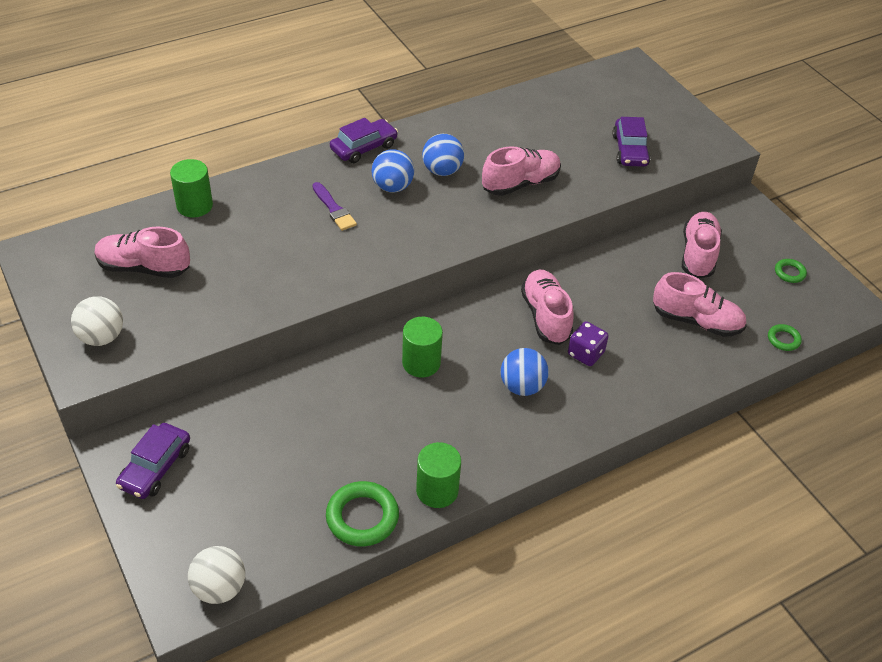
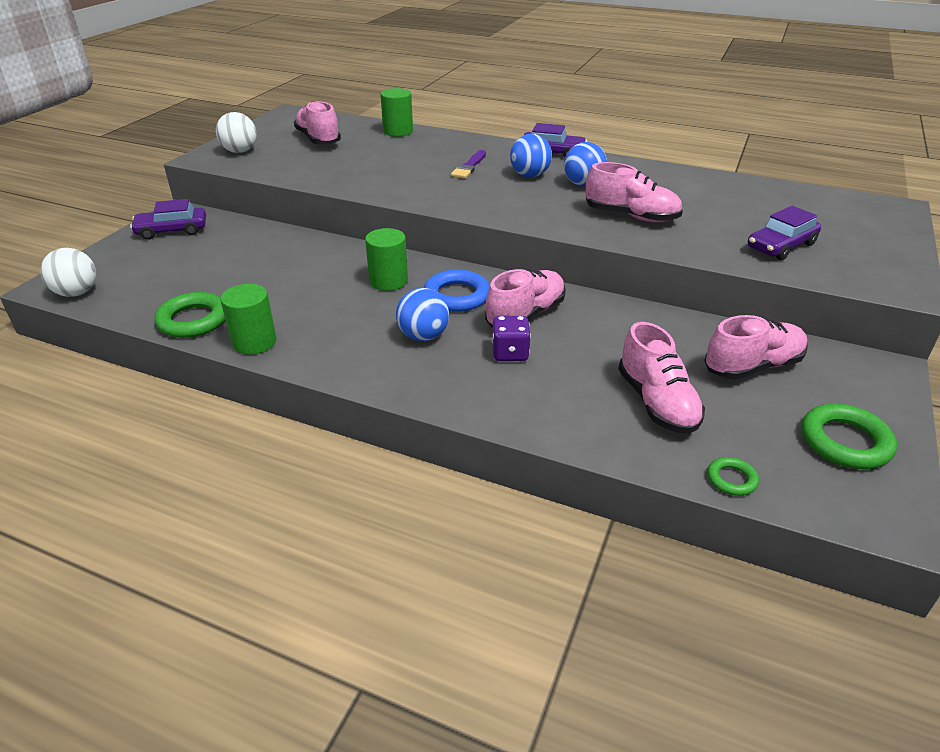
camera: 55 degrees right, 10 degrees down
green ring [775,259,807,283] -> green ring [802,404,897,469], size x1.87
none -> blue ring [424,269,490,312]

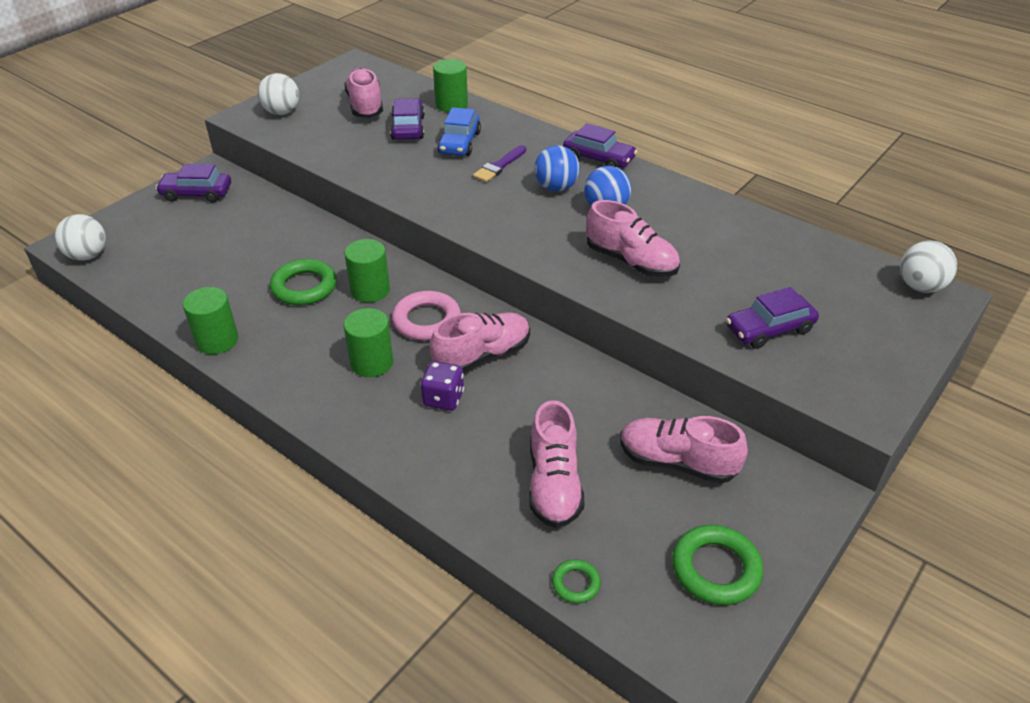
camera: 15 degrees right, 5 degrees up
green ring [154,292,225,338] -> green ring moved to [270,259,337,305]
blue ball [396,288,449,341] -> green cylinder [344,308,393,377]
blue ring [424,269,490,312] -> pink ring [392,291,461,341]
pink shoe [704,315,808,380] -> pink shoe turned 150 degrees counterclockwise [620,416,748,483]
none -> purple car [390,98,425,140]
none -> blue car [437,107,481,156]
none -> white ball [900,241,957,293]

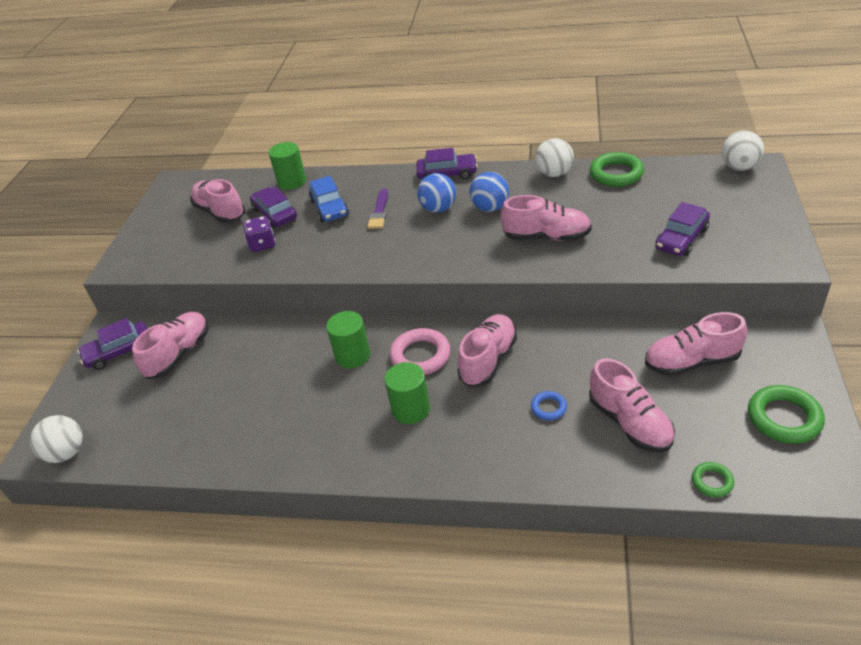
camera: 25 degrees left, 0 degrees up
green cylinder [183,287,238,354] -> none
white ball [258,73,299,115] -> white ball moved to [535,138,574,177]
green ring [270,259,337,305] -> green ring moved to [590,152,644,187]
purple dice [420,361,464,411] -> purple dice moved to [243,216,275,252]
none -> pink shoe [132,312,209,379]
none -> blue ring [531,391,567,421]

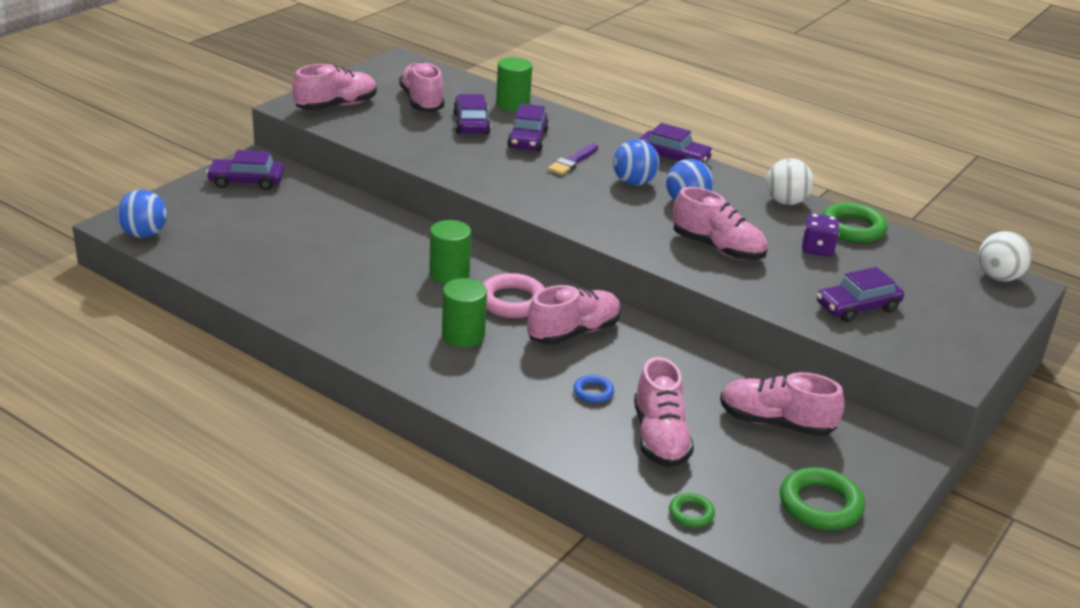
camera: 20 degrees right, 10 degrees down
white ball [30,415,83,463] -> blue ball [116,190,167,238]
pink shoe [132,312,209,379] -> pink shoe moved to [293,64,377,110]
purple dice [243,216,275,252] -> purple dice moved to [802,214,840,257]
blue car [309,176,349,222] -> purple car [507,103,549,151]

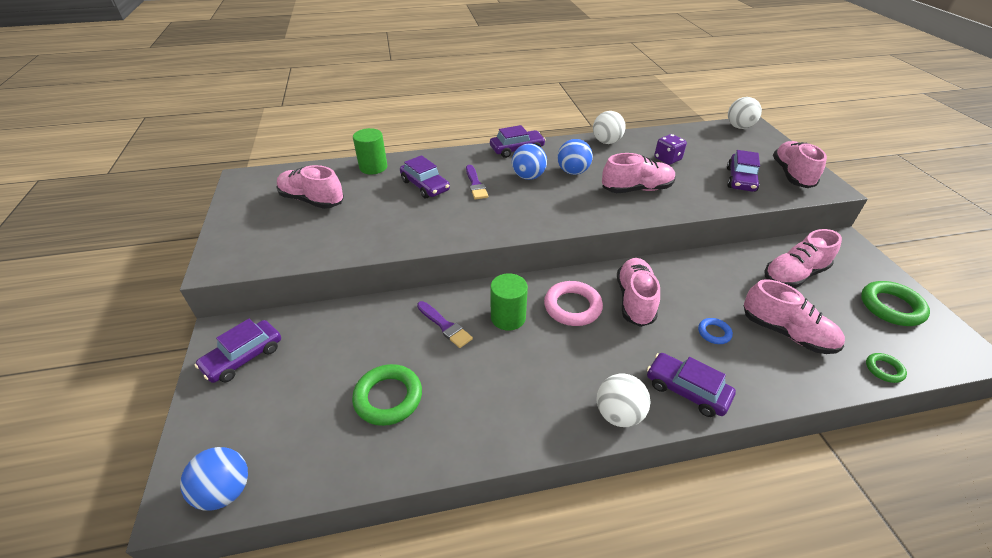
camera: 45 degrees left, 10 degrees up
pink shoe [293,64,377,110] -> pink shoe moved to [773,141,827,188]
green cylinder [442,278,487,348] -> none
purple car [453,94,491,134] -> purple car moved to [647,353,736,417]
green ring [822,202,888,243] -> green ring moved to [352,364,422,426]
none -> purple brush [417,301,473,348]
none -> white ball [597,373,651,427]

